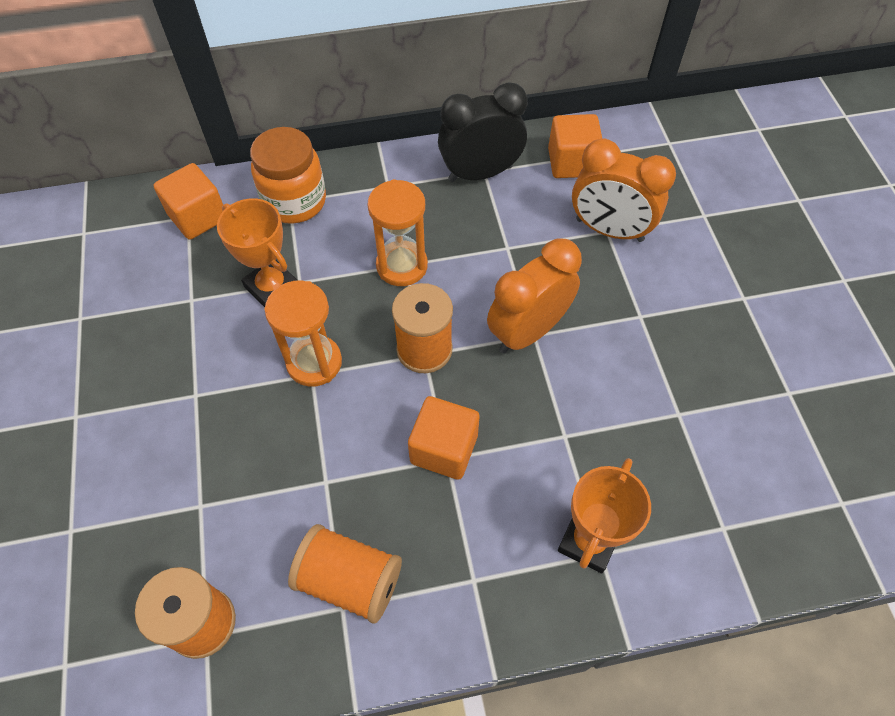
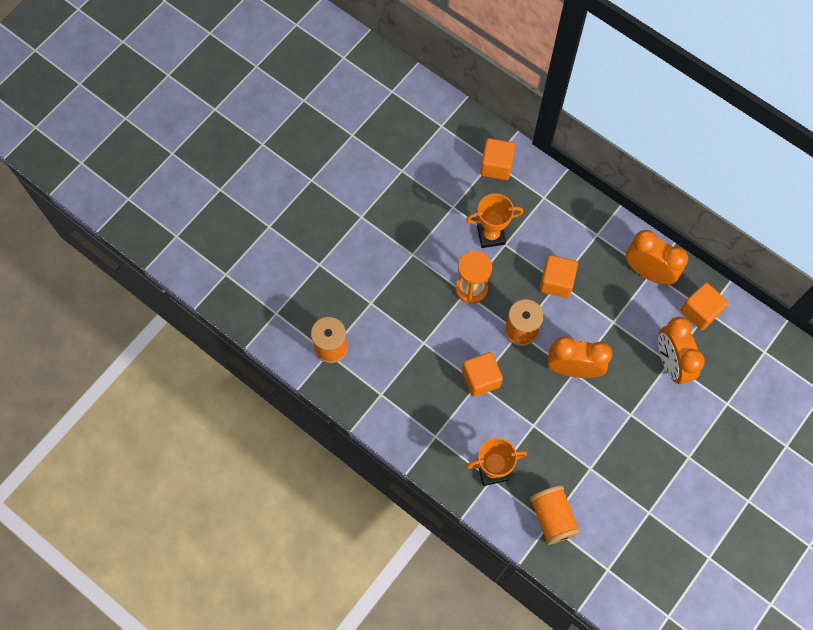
camera: 50 degrees right, 10 degrees up
orange trophy [217,198,298,307] -> orange trophy turned 75 degrees clockwise [466,193,523,248]
orange jar [250,127,326,224] -> none
orange spool [288,524,402,624] -> orange spool moved to [530,486,581,545]
orange hourglass [367,179,428,286] -> orange cube [540,255,578,298]
black clock [438,82,528,182] -> orange clock [626,230,688,285]

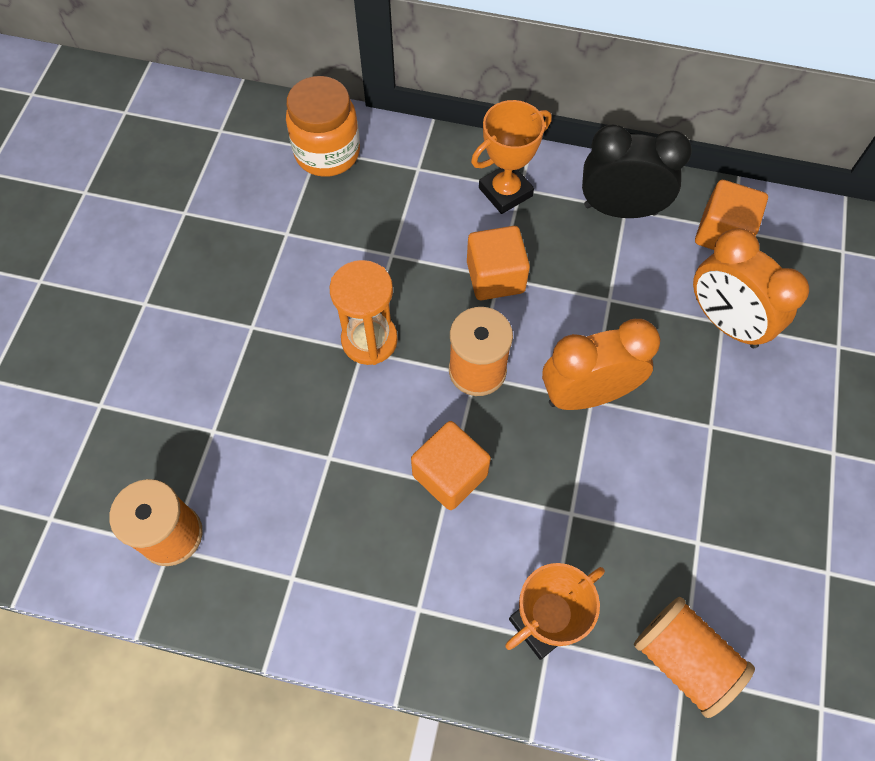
camera: 25 degrees left, 5 degrees down
orange trophy [466,193,523,248] -> orange trophy moved to [471,100,552,214]
orange cube [480,138,515,180] -> orange jar [286,76,360,177]
orange clock [626,230,688,285] -> black clock [582,124,692,218]

